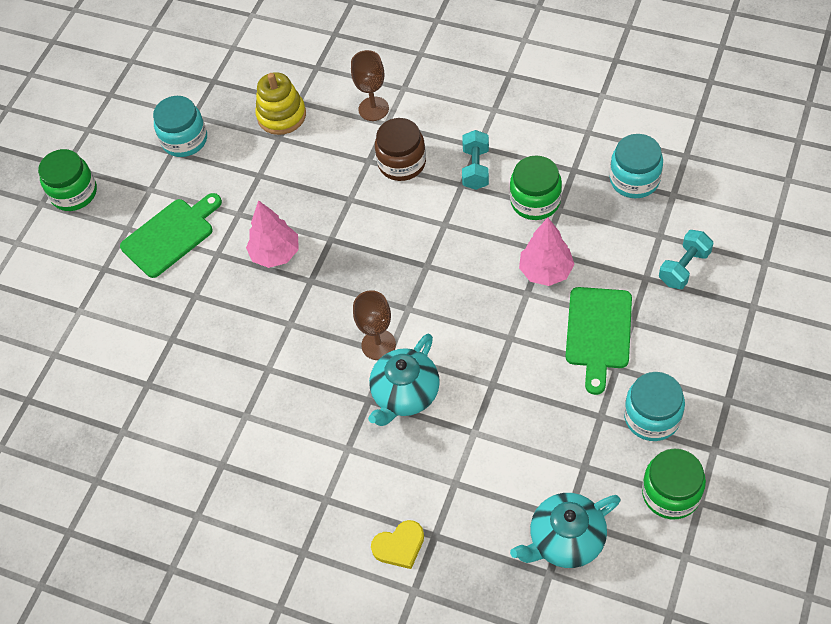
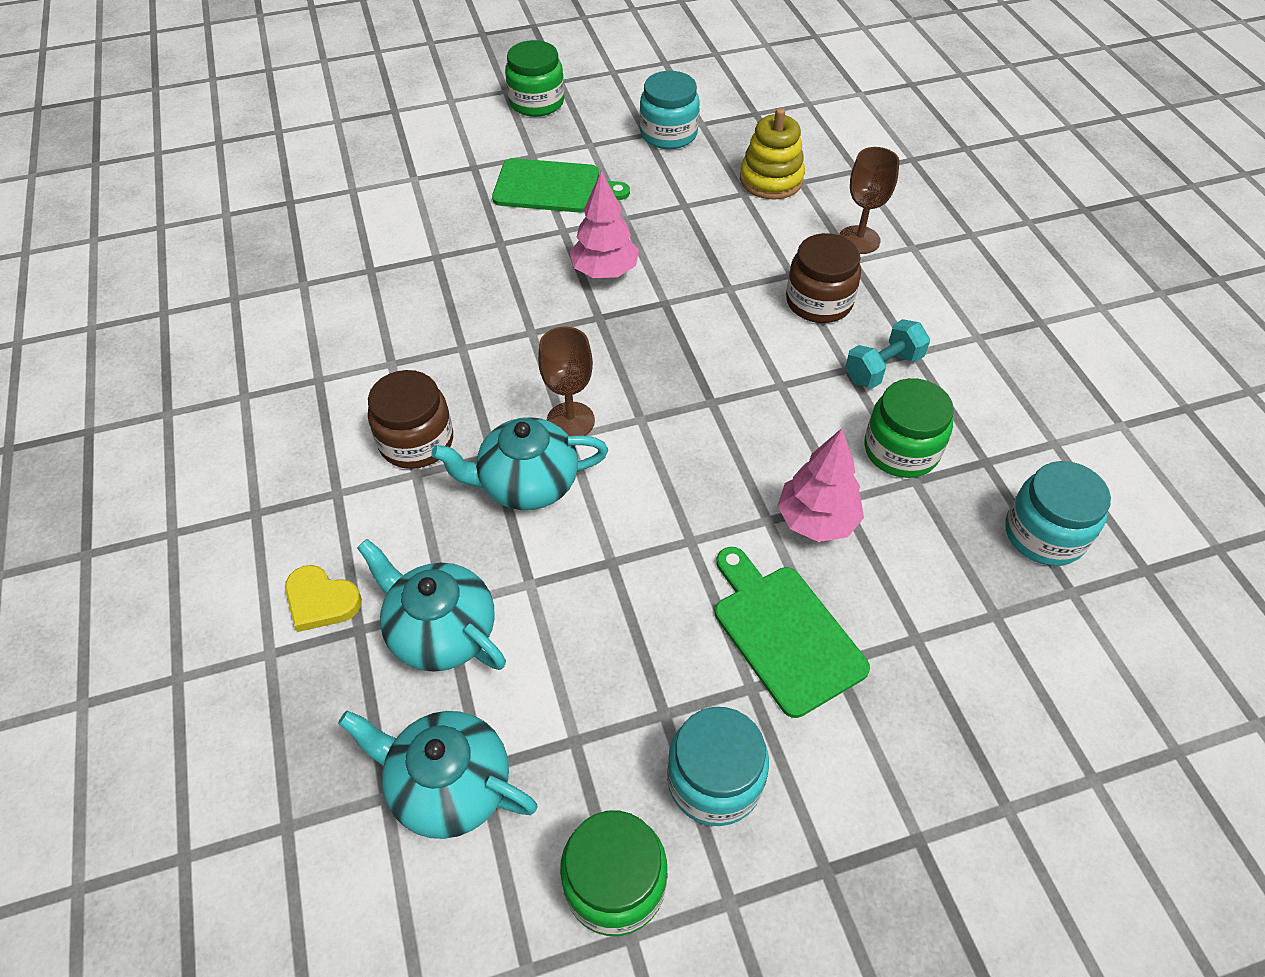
camera: 45 degrees right, 5 degrees down
green cutting board [565,287,632,395] -> green cutting board turned 90 degrees clockwise [715,547,870,718]
turquoise dumbbell [659,230,714,289] -> none
none -> turquoise teapot [357,539,506,672]
none -> brown jar [368,370,453,469]

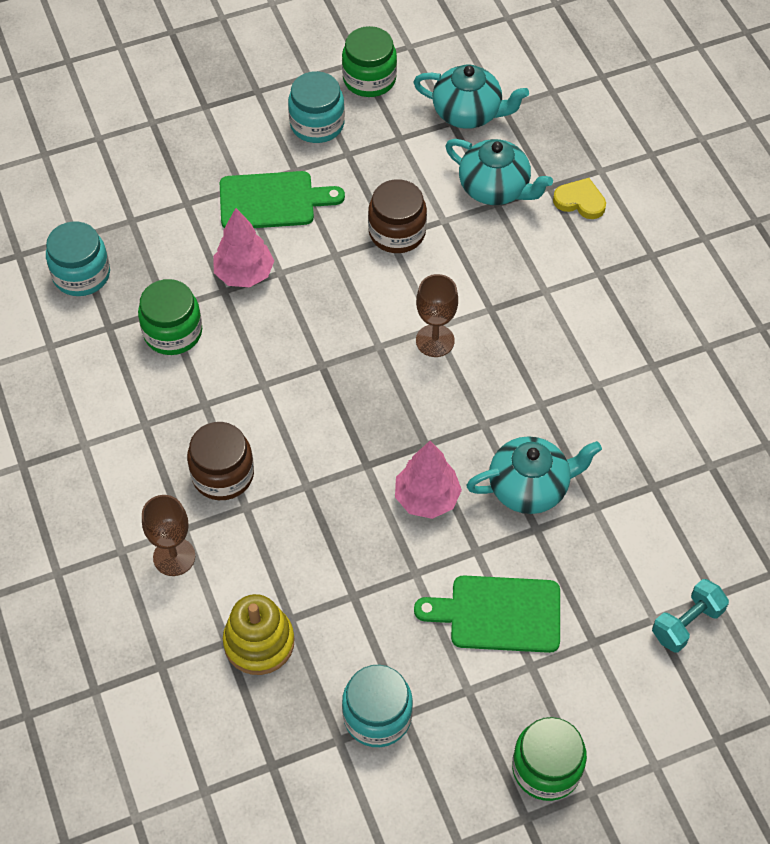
camera: 175 degrees right, 5 degrees up
brown jar [368,370,453,469] -> brown jar moved to [368,179,427,253]
turquoise teapot [431,417,608,510] -> turquoise teapot moved to [466,436,602,514]
green cutting board [715,547,870,718] -> green cutting board turned 60 degrees counterclockwise [220,171,345,228]
turquoise dumbbell [845,319,930,389] -> turquoise dumbbell moved to [652,579,729,653]

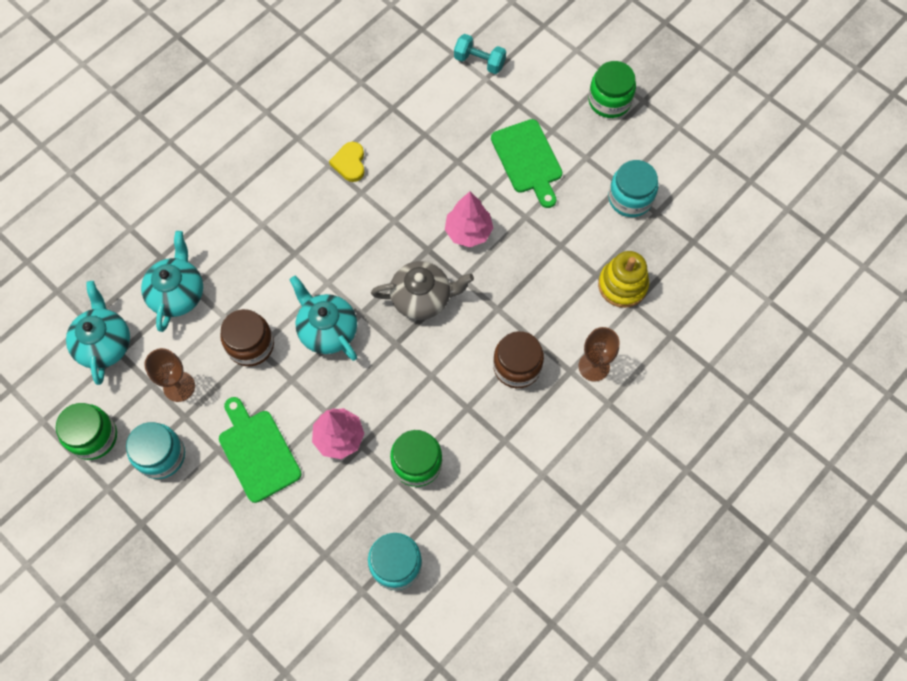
camera: 115 degrees left, 10 degrees up
brown goblet [416,274,458,357] -> brown goblet moved to [144,348,195,402]
turquoise teapot [466,436,602,514] -> turquoise teapot moved to [289,275,357,361]
yellow heart [553,178,606,219] -> yellow heart moved to [329,142,365,182]
none -> grey teapot [371,261,474,320]

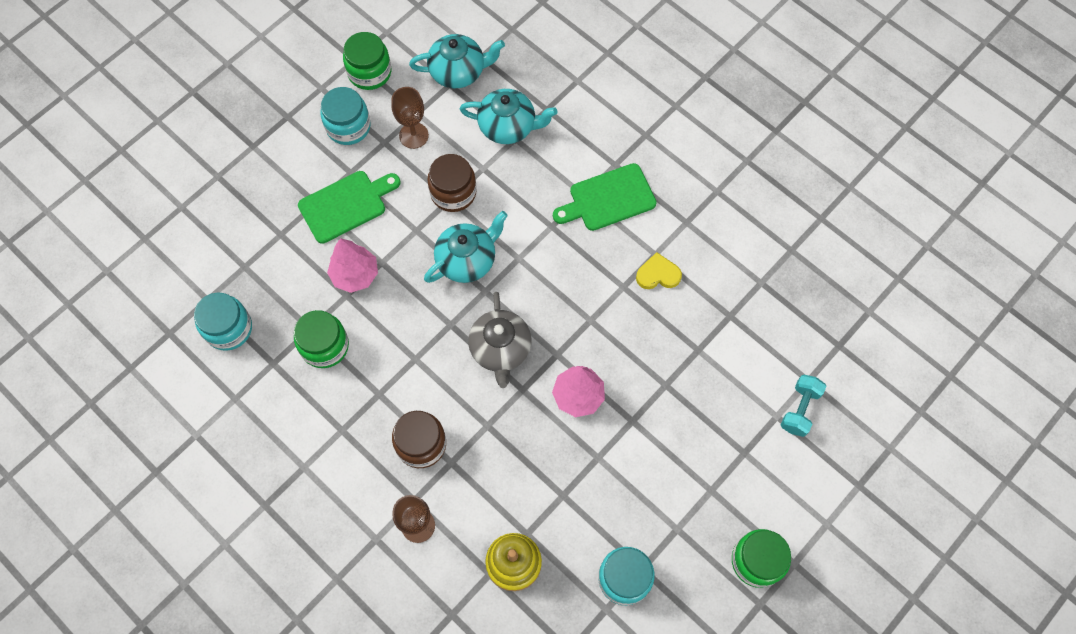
camera: 90 degrees right, 0 degrees up
green cutting board [491,119,563,208] -> green cutting board moved to [553,163,657,231]

